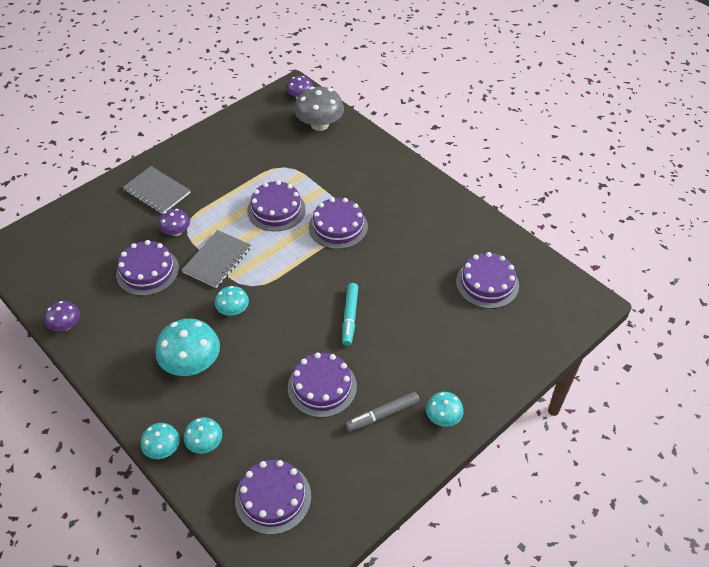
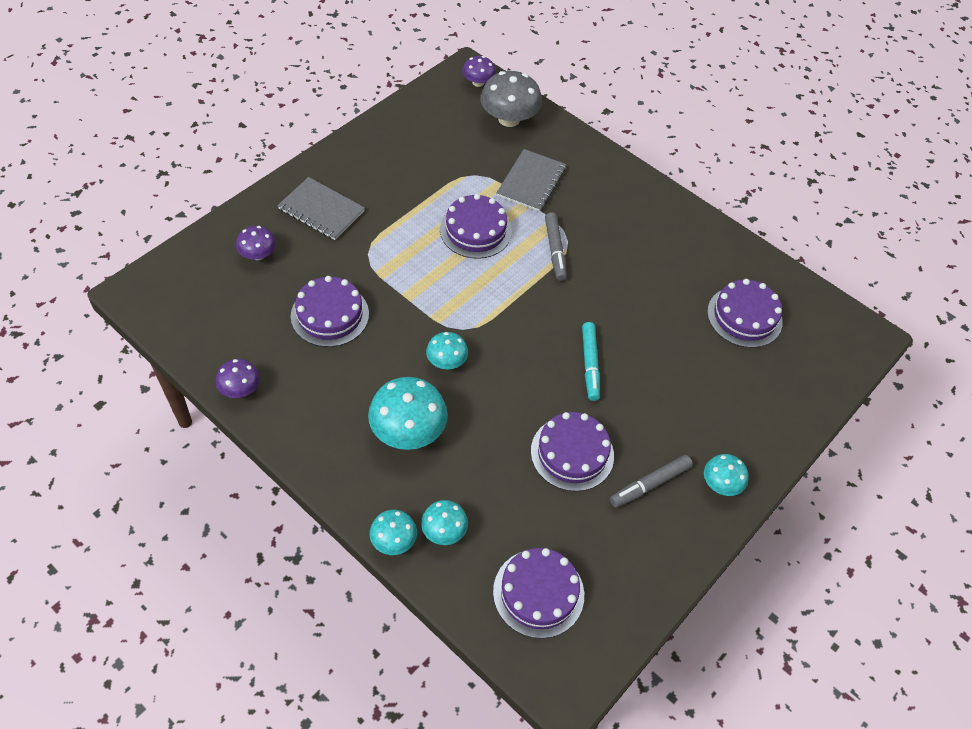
camera: 10 degrees left, 5 degrees up
purple mushroom [158,209,190,236] -> purple mushroom moved to [236,226,276,260]
grey notebook [182,230,251,288] -> grey notebook moved to [496,149,566,212]
purple cake [309,198,368,249] -> grey marker [545,212,567,281]

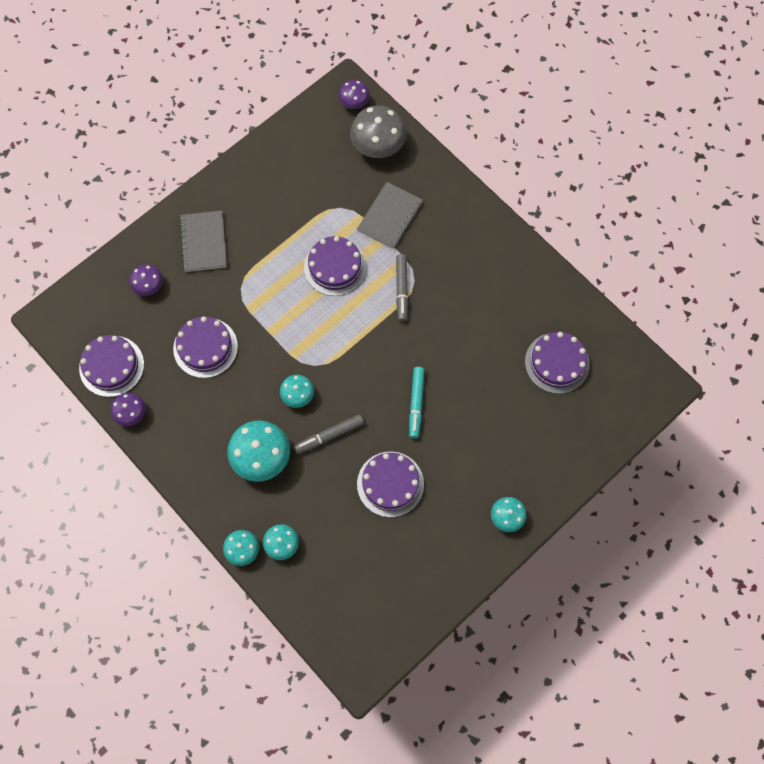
camera: 10 degrees right, 15 degrees up
grey notebook [277,177,365,240] -> grey notebook turned 45 degrees clockwise [179,210,227,272]
purple cake [493,548,584,639] -> purple cake moved to [79,335,144,397]
grey marker [610,455,693,508] -> grey marker moved to [294,414,364,454]

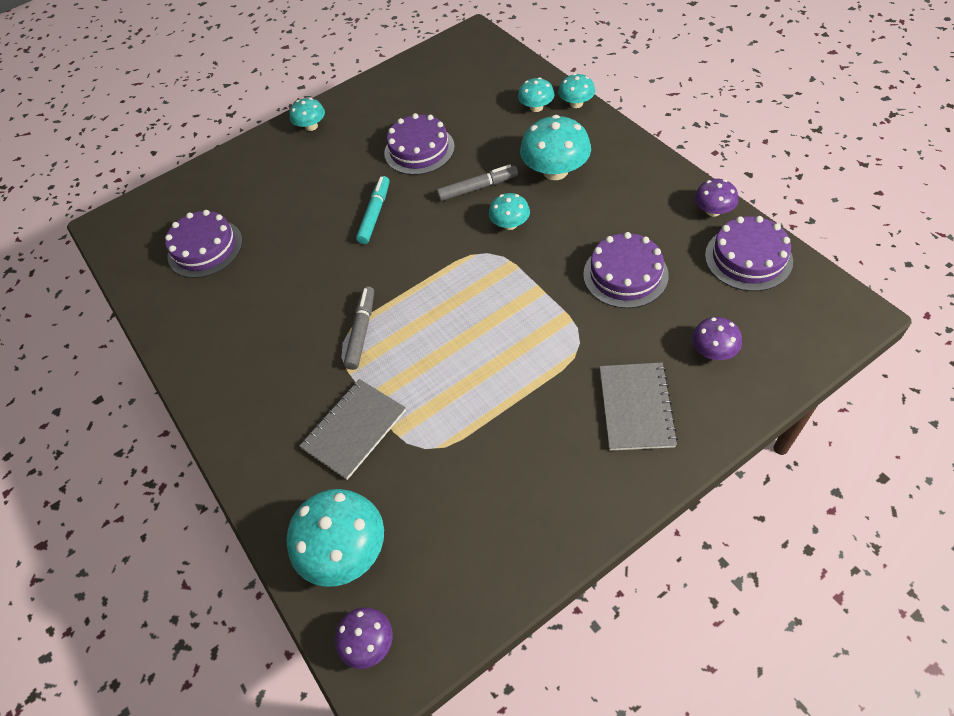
camera: 165 degrees left, 15 degrees down
purple cake [304,236,366,296] -> none
grey mushroom [350,105,406,158] -> turquoise mushroom [287,489,384,587]

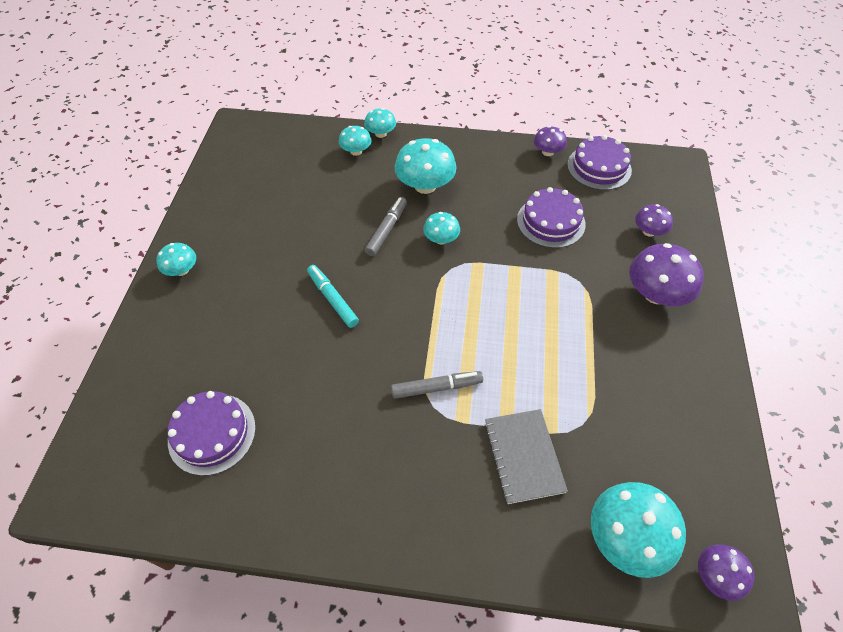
camera: 55 degrees left, 0 degrees up
grey marker [344,286,374,370] -> grey marker turned 120 degrees clockwise [391,371,483,399]
purple cake [384,113,455,175] -> none
grey notebook [600,362,678,451] -> purple mushroom [629,243,704,306]

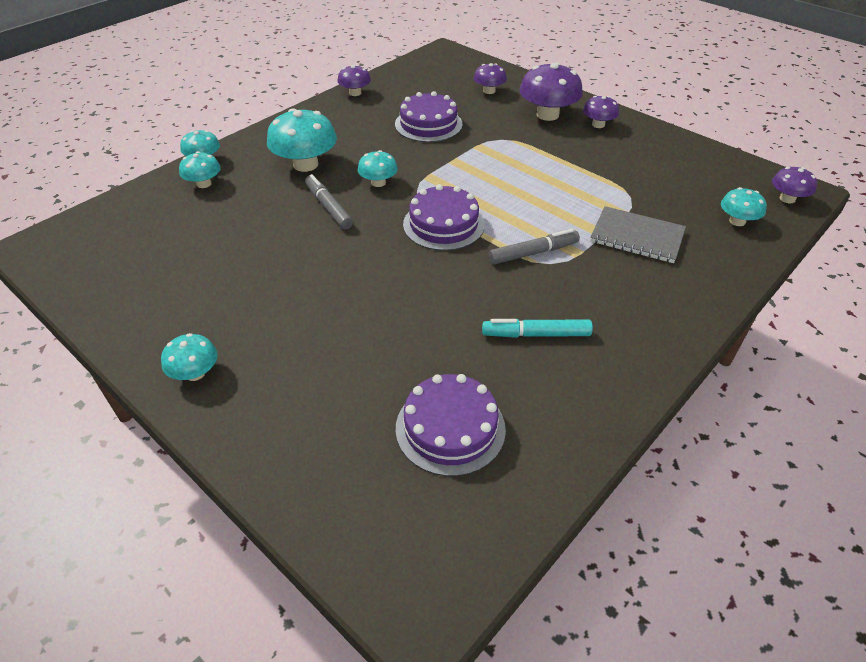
camera: 55 degrees left, 10 degrees down
turquoise marker [307,265,359,328] -> turquoise marker moved to [482,319,593,338]
grey marker [391,371,483,399] -> grey marker turned 45 degrees clockwise [489,229,580,264]
purple cake [567,135,632,190] -> purple cake moved to [403,184,485,251]
turquoise mushroom [591,482,686,578] -> turquoise mushroom [721,187,767,226], size x0.57
none -> purple mushroom [583,96,619,128]

